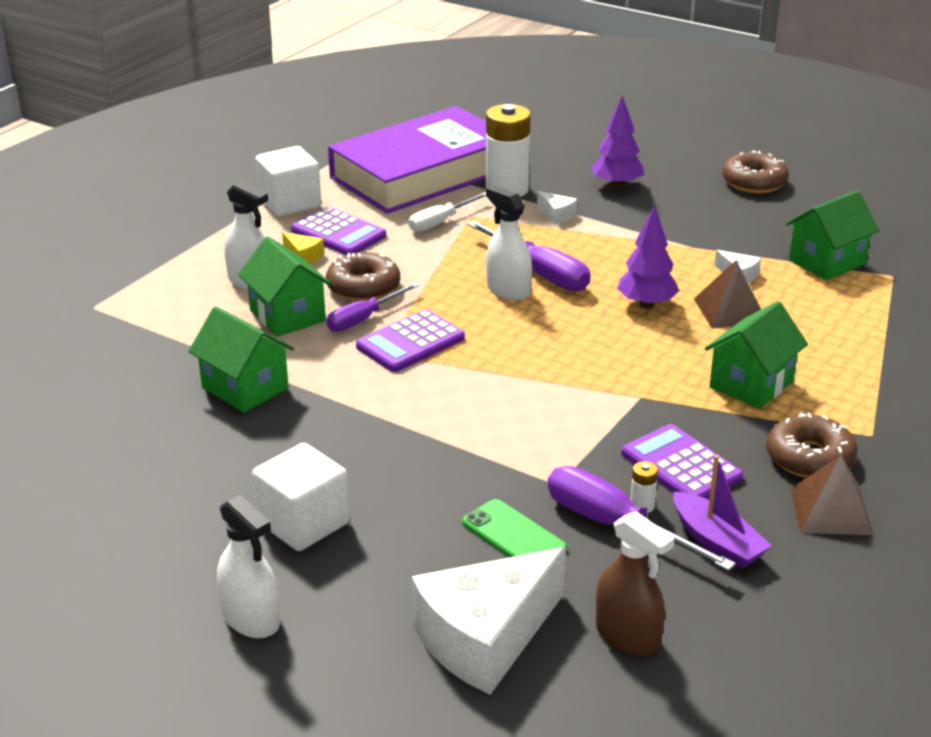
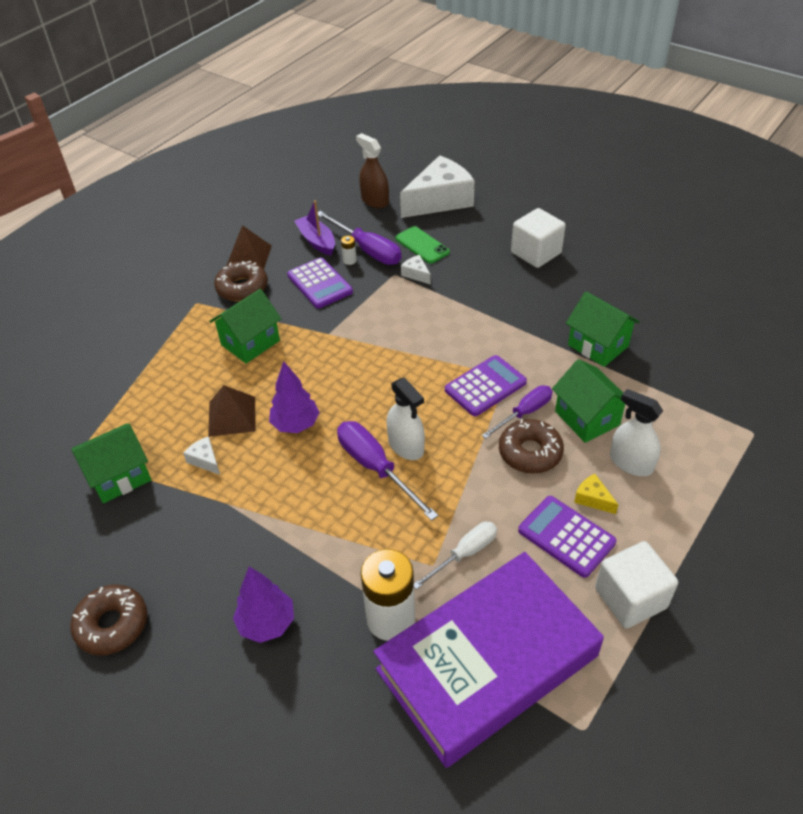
camera: 175 degrees left, 15 degrees up
white spray bottle [217,495,280,638] -> none
white cheese [537,191,577,225] -> white cheese moved to [401,255,431,285]

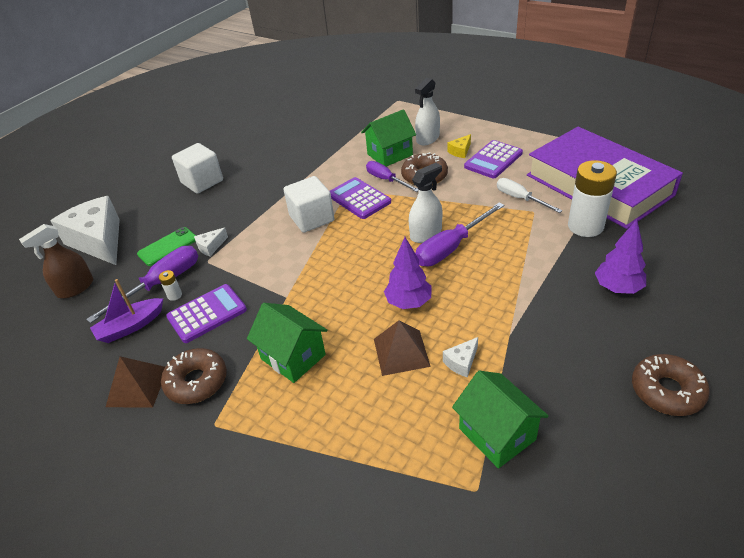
camera: 90 degrees left, 5 degrees down
green house [566,291,640,367] -> none
white cube [595,541,678,629] -> white cube moved to [283,176,334,233]

